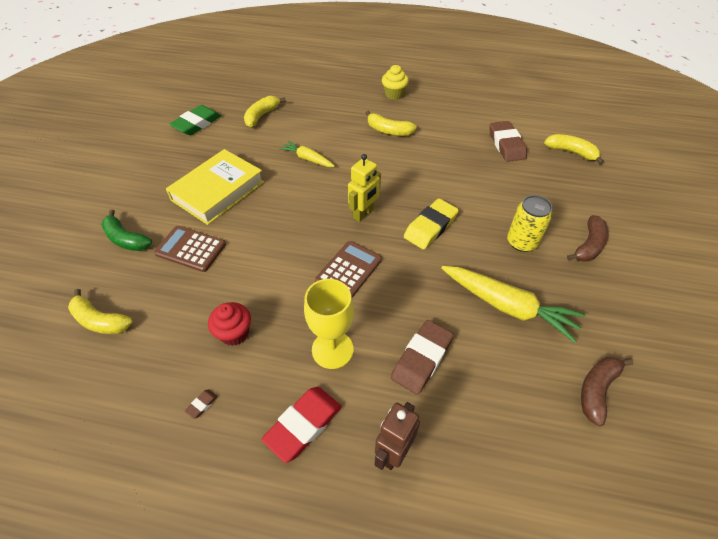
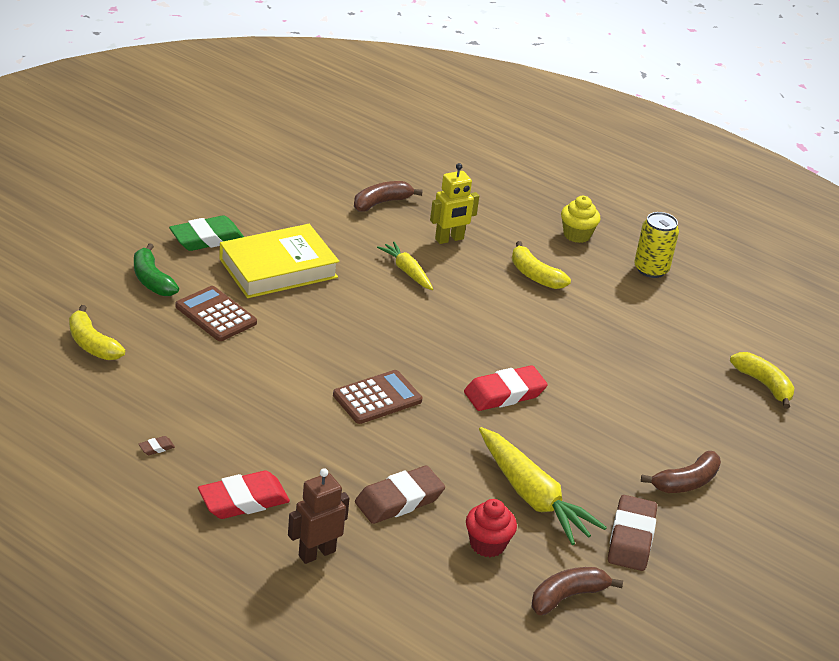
camera: 20 degrees right, 15 degrees down
green eraser [169,105,221,136] -> green eraser moved to [169,215,244,251]
red cupcake [208,302,251,346] -> red cupcake moved to [466,499,517,557]
yellow banana [244,96,286,127] -> brown banana [354,181,423,212]
yellow goblet [304,279,354,369] -> none
yellow robot [348,154,381,222] -> yellow robot moved to [430,163,479,244]
yellow eraser [404,199,459,249] -> red eraser [464,365,548,411]
brown eraser [489,121,527,162] -> brown eraser moved to [608,495,657,571]
yellow can [507,195,553,252] -> yellow can moved to [634,212,679,278]

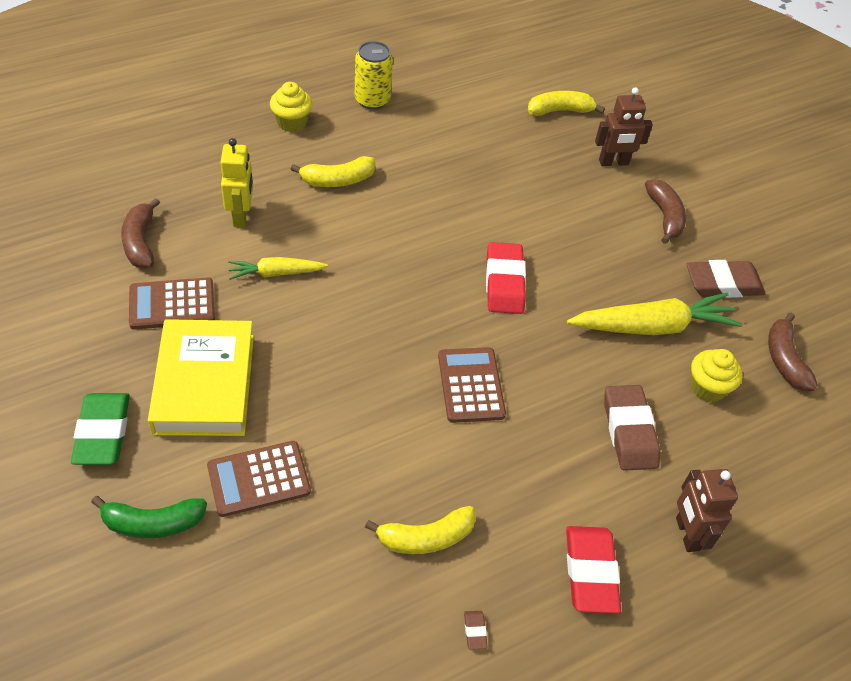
camera: 65 degrees left, 15 degrees up
yellow banana [69,305,125,360] -> yellow banana moved to [365,506,476,554]
red cupcake [466,499,517,557] -> yellow cupcake [691,349,742,402]
brown eraser [608,495,657,571] -> brown eraser turned 45 degrees counterclockwise [687,260,765,298]
none -> brown calculator [129,277,215,330]
none -> brown robot [595,87,653,166]

